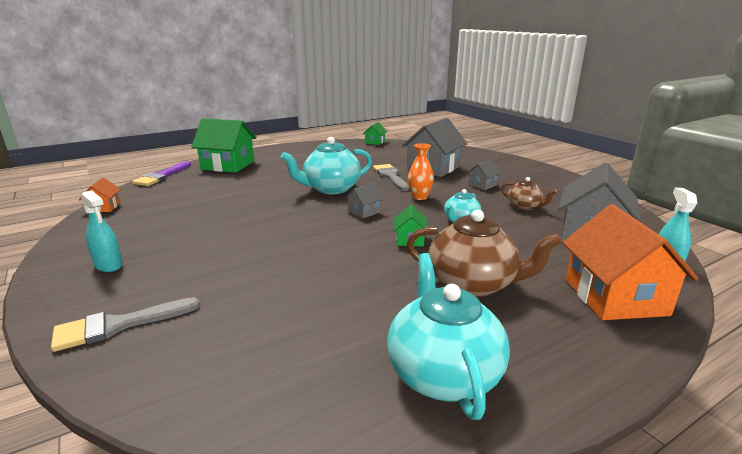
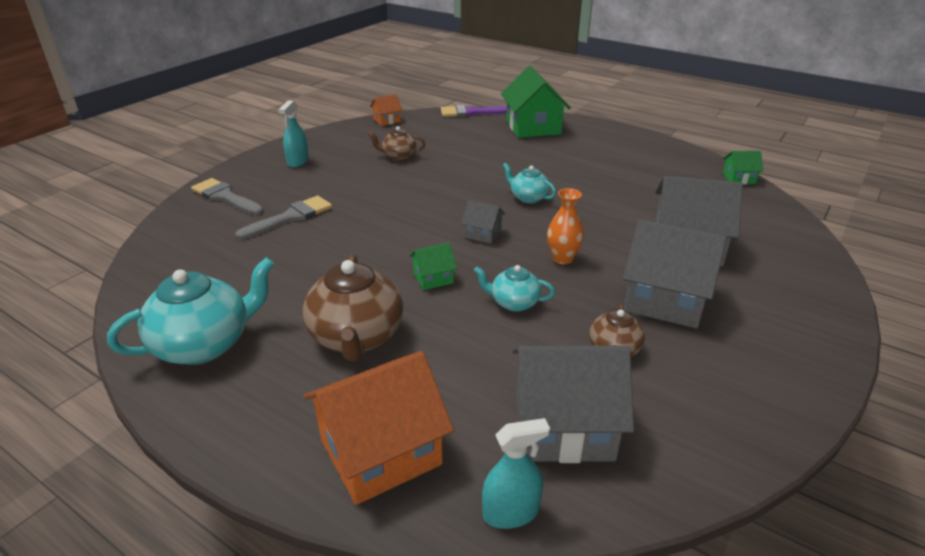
camera: 65 degrees right, 10 degrees up
turquoise teapot [281,137,372,194] -> turquoise teapot [503,163,556,204], size x0.54
grey brush [373,164,409,191] -> grey brush moved to [235,196,332,240]
grey house [466,159,502,190] -> grey house [623,219,727,328], size x2.11
none -> brown teapot [368,126,425,161]

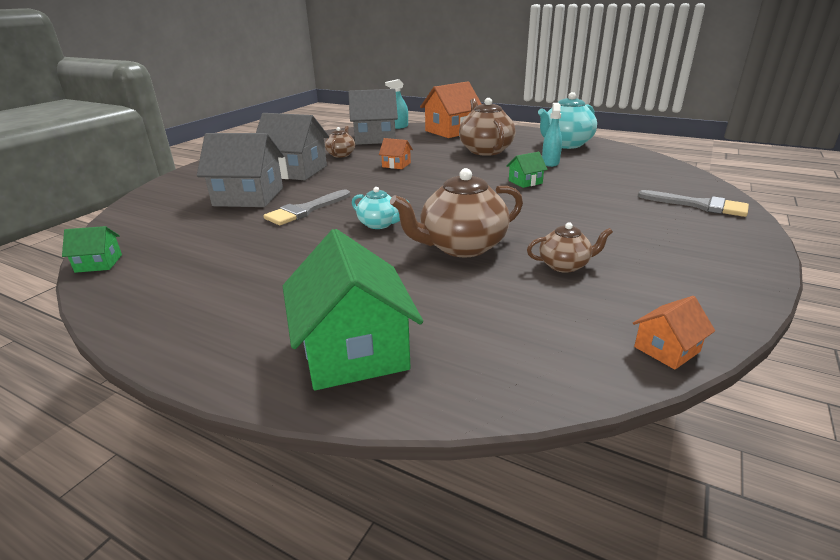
camera: 175 degrees right, 5 degrees down
grey brush [235,196,332,240] -> grey brush moved to [264,190,350,225]
turquoise spray bottle [279,100,309,167] -> turquoise spray bottle moved to [542,103,562,167]
green house [410,243,457,290] -> green house moved to [507,152,548,188]
purple brush [441,105,507,117] -> none
grey house [461,201,505,244] -> none
turquoise teapot [474,265,555,312] -> orange house [379,138,413,169]
orange vase [547,188,584,264] -> none
none -> brown teapot [390,168,523,257]

